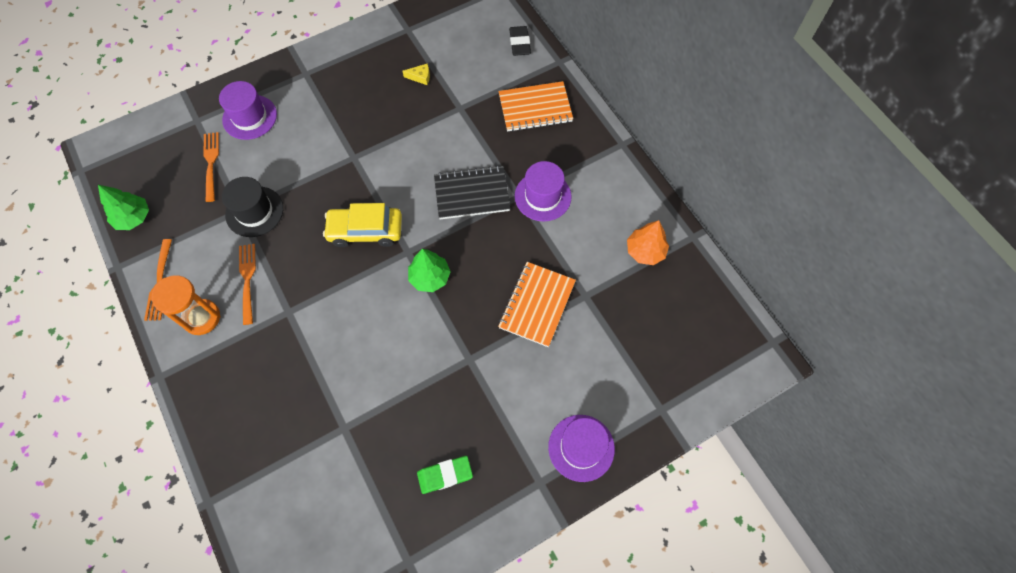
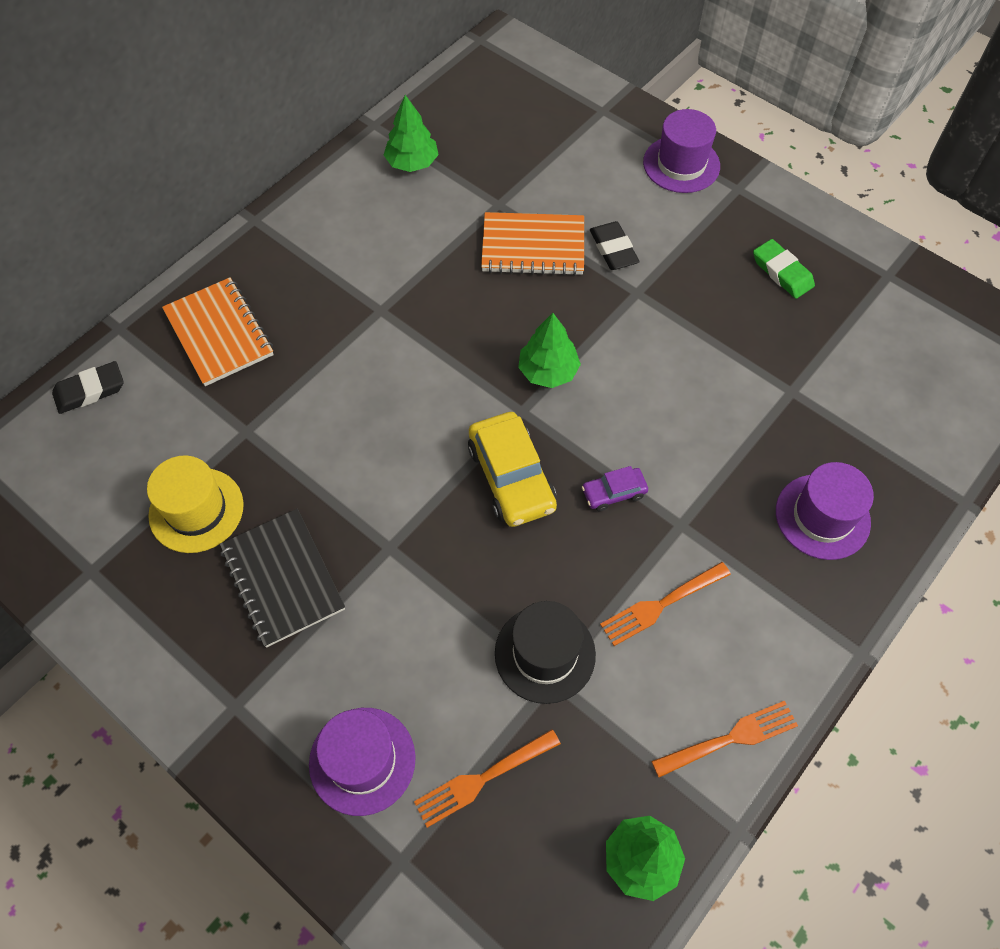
camera: 110 degrees left, 5 degrees down
orange hourglass [152,275,221,335] -> none
yellow cheese [403,63,430,85] -> yellow hat [147,455,244,553]
black notebook [434,165,510,219] -> black notebook moved to [220,509,345,648]
purple hat [515,161,572,222] -> purple hat moved to [776,462,874,560]
orange tree [627,220,669,265] -> green tree [384,95,439,172]
none -> purple car [582,466,648,511]
none -> black eraser [590,221,640,270]

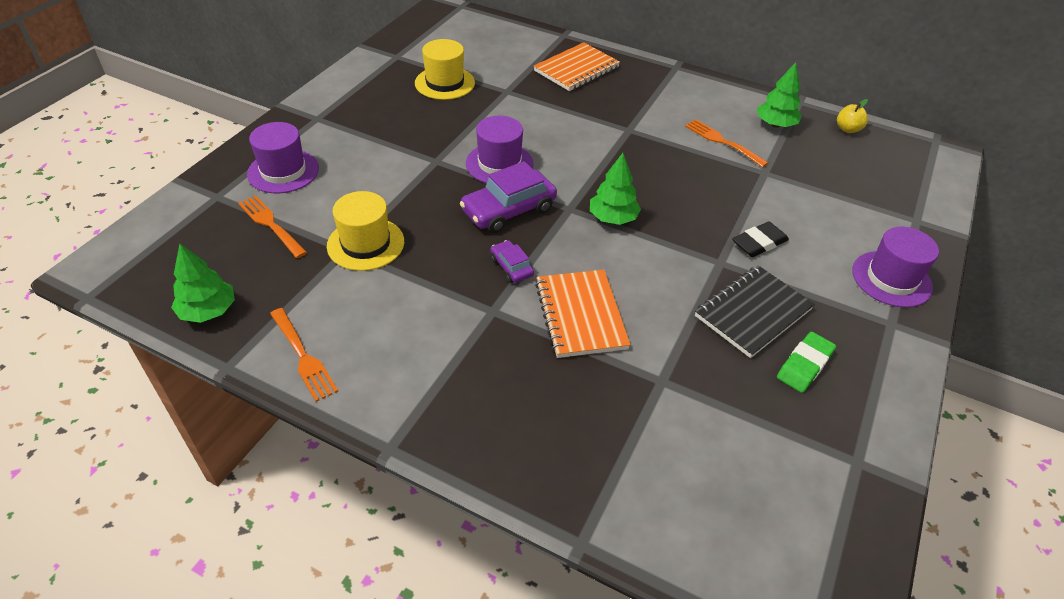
camera: 75 degrees right, 15 degrees down
black eraser [52,361,124,414] -> none
black notebook [220,509,345,648] -> black notebook moved to [695,265,815,358]
yellow car [468,412,557,527] -> purple car [460,161,557,233]
orange notebook [481,212,584,276] -> orange notebook moved to [535,270,631,358]
black hat [495,601,596,704] -> yellow hat [327,191,404,271]
orange fork [600,562,731,646] -> orange fork moved to [685,119,769,168]
purple hat [776,462,874,560] -> purple hat moved to [466,116,534,183]
none -> yellow apple [837,99,868,133]

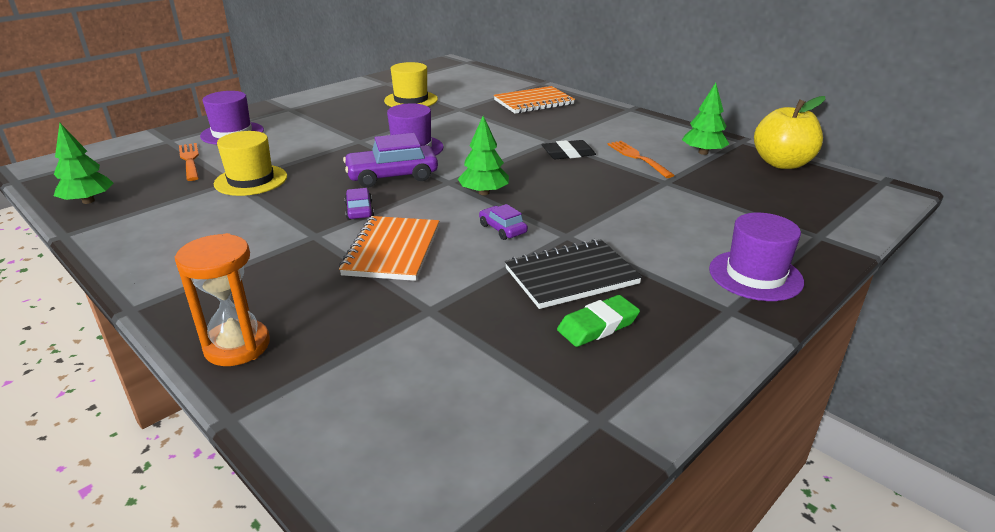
camera: 20 degrees right, 15 degrees down
orange fork [270,308,338,402] -> none
black eraser [732,221,789,257] -> black eraser moved to [542,140,596,159]
yellow apple [837,99,868,133] -> yellow apple [754,96,826,169], size x2.06
none -> orange hourglass [175,233,270,366]
none -> purple car [479,204,528,240]

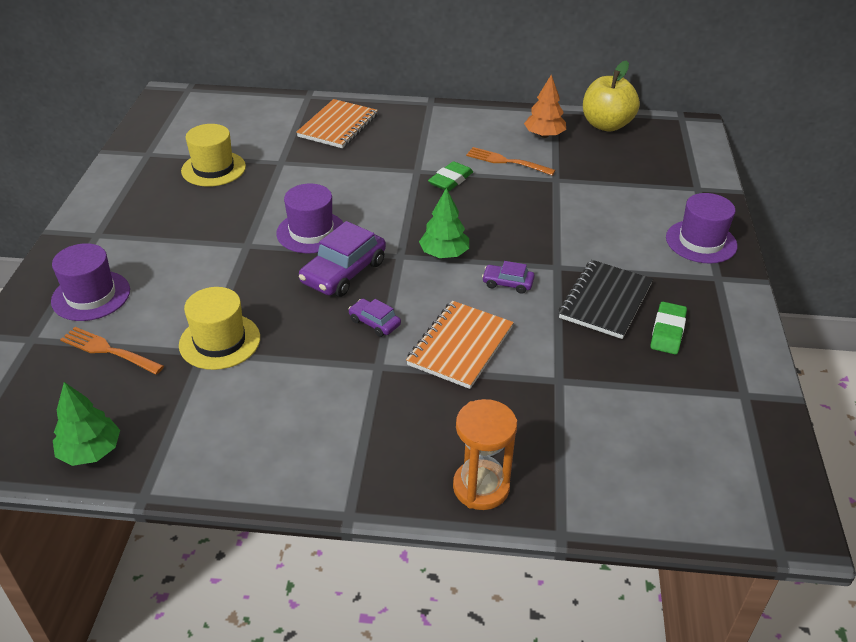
camera: 40 degrees left, 10 degrees up
orange notebook [339,216,439,281] -> orange notebook turned 60 degrees clockwise [406,301,514,389]
black eraser [542,140,596,159] -> green eraser [428,161,473,191]
green tree [682,83,729,155] -> orange tree [524,75,566,138]

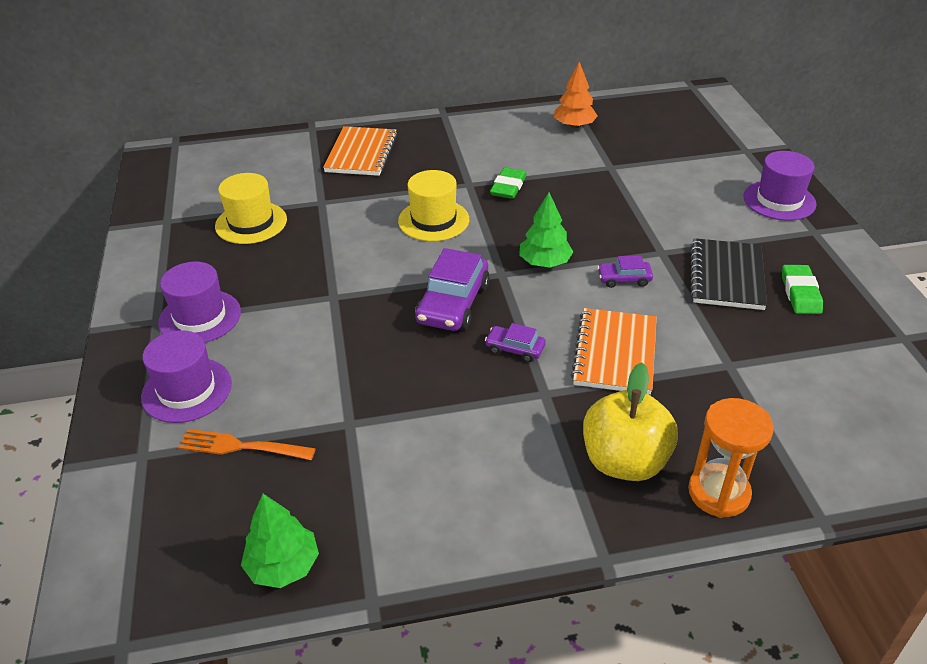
camera: 15 degrees left, 0 degrees up
yellow hat [179,287,260,370] -> yellow hat moved to [398,170,469,241]
purple hat [276,184,344,253] -> purple hat moved to [158,262,241,343]
orange fork [466,147,555,175] -> none
yellow apple [583,60,640,132] -> yellow apple moved to [583,363,678,481]

